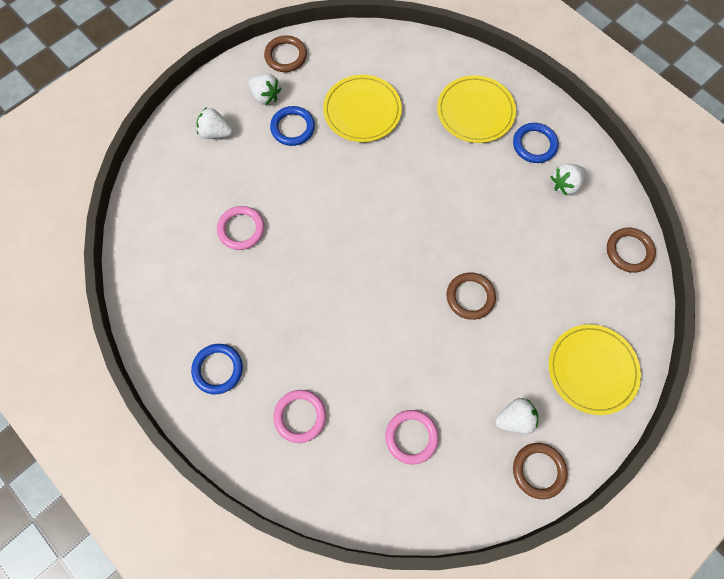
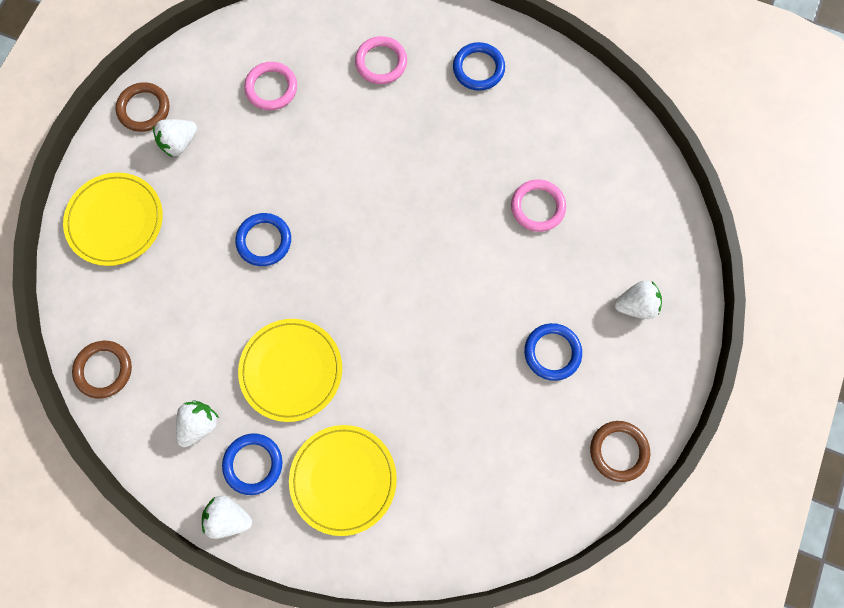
camera: 155 degrees right, 5 degrees up
white strawberry [248,74,281,105] -> white strawberry moved to [202,495,252,539]
yellow plate [323,75,402,142] -> yellow plate moved to [238,319,342,422]
brown ring [447,272,496,320] -> blue ring [235,213,291,266]

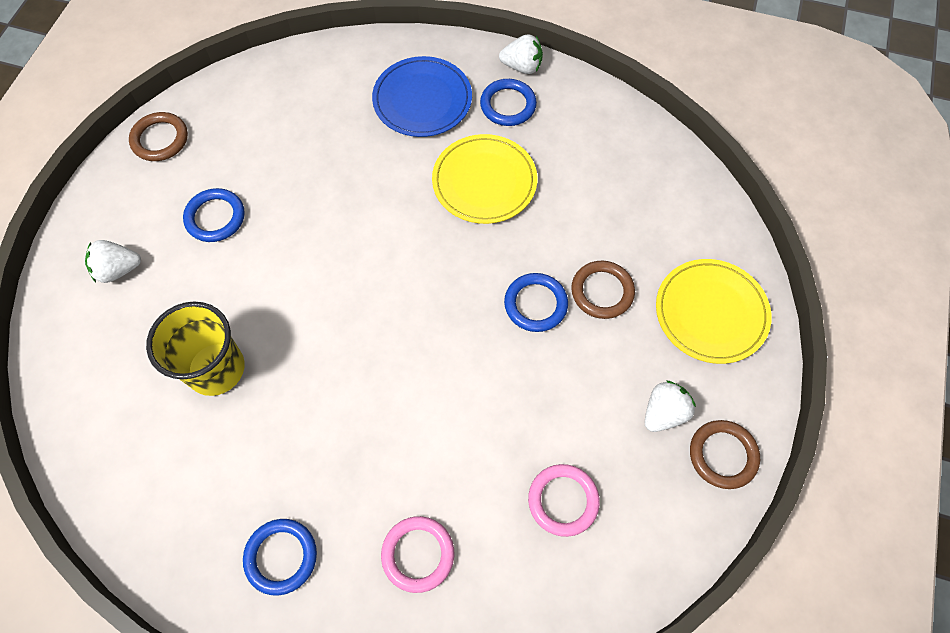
camera: 175 degrees right, 10 degrees down
brown ring [72,341,132,398] -> brown ring moved to [571,261,635,319]
white strawberry [176,400,219,447] -> none
yellow plate [289,425,397,536] -> blue plate [372,56,472,137]
pink ring [511,179,566,232] -> yellow cup [146,301,245,396]

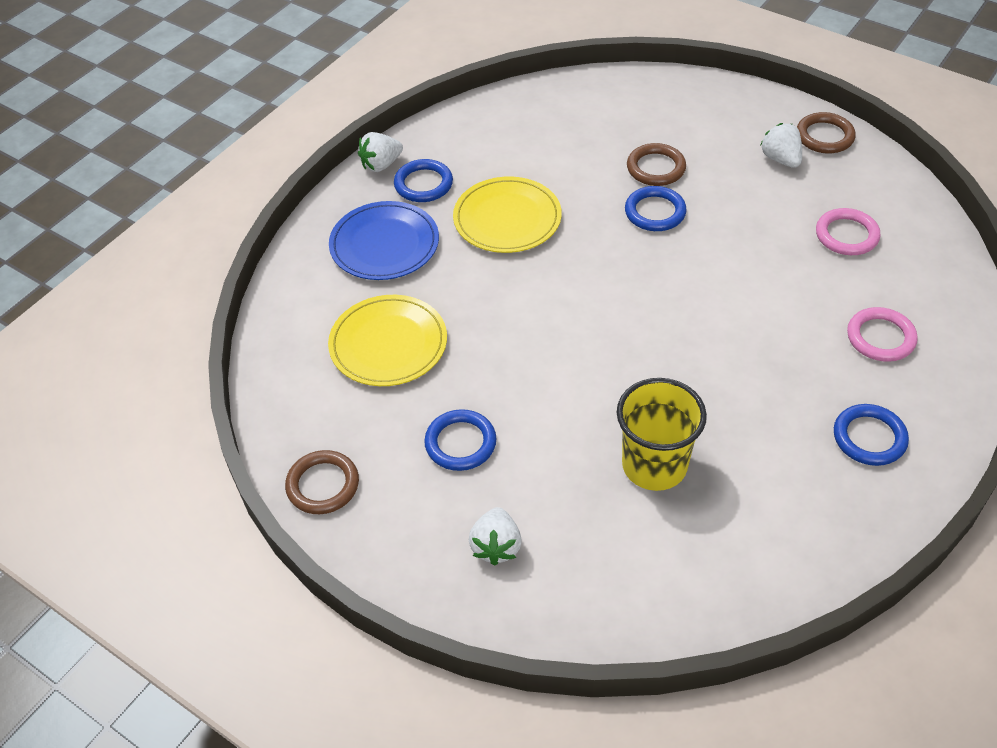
camera: 70 degrees left, 15 degrees down
white strawberry [499,34,543,74] -> white strawberry turned 150 degrees counterclockwise [358,132,403,172]
yellow plate [656,259,772,364] -> yellow plate moved to [328,295,447,386]

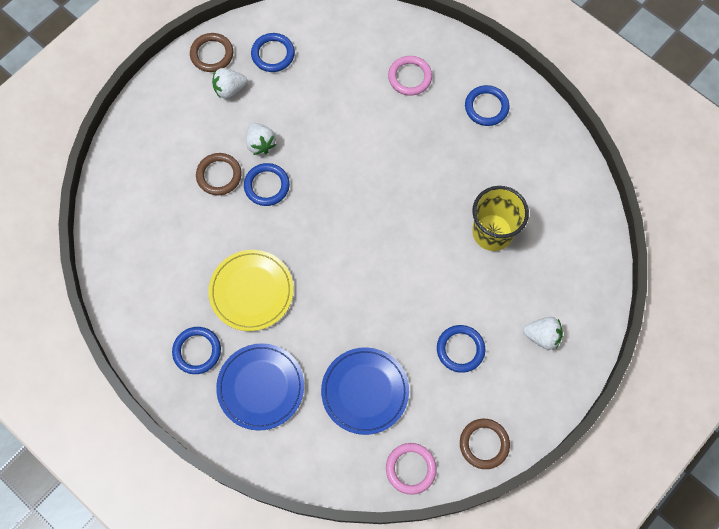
camera: 85 degrees left, 20 degrees up
yellow plate [328,295,447,386] -> blue plate [321,347,409,435]
white strawberry [358,132,403,172] -> white strawberry moved to [246,122,277,155]
pink ring [816,208,880,255] -> pink ring moved to [386,443,437,495]
none -> blue ring [251,33,295,72]

